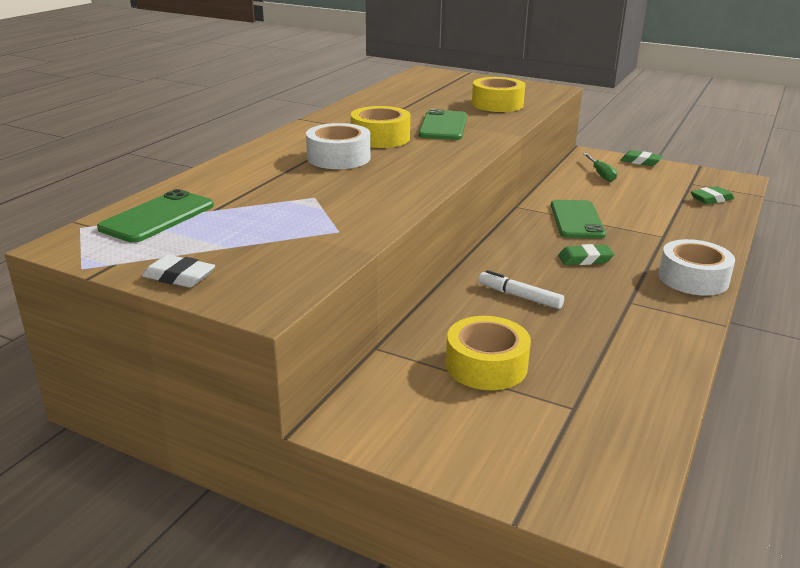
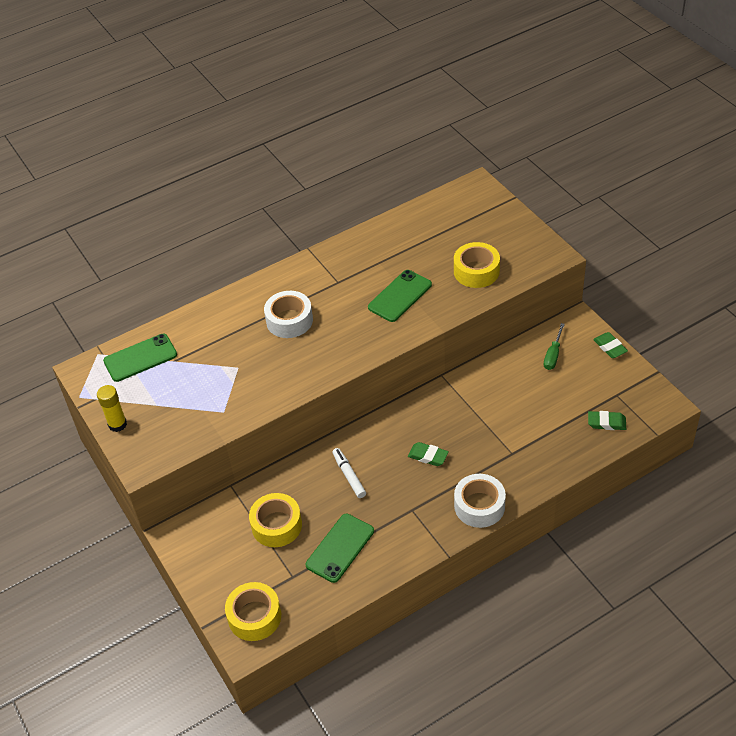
camera: 35 degrees right, 20 degrees up
white eraser [142,255,215,288] -> yellow glue stick [97,385,127,432]
yellow tape [351,106,410,148] -> yellow tape moved to [225,582,281,641]
green phone [551,200,606,239] -> green phone moved to [306,514,374,583]

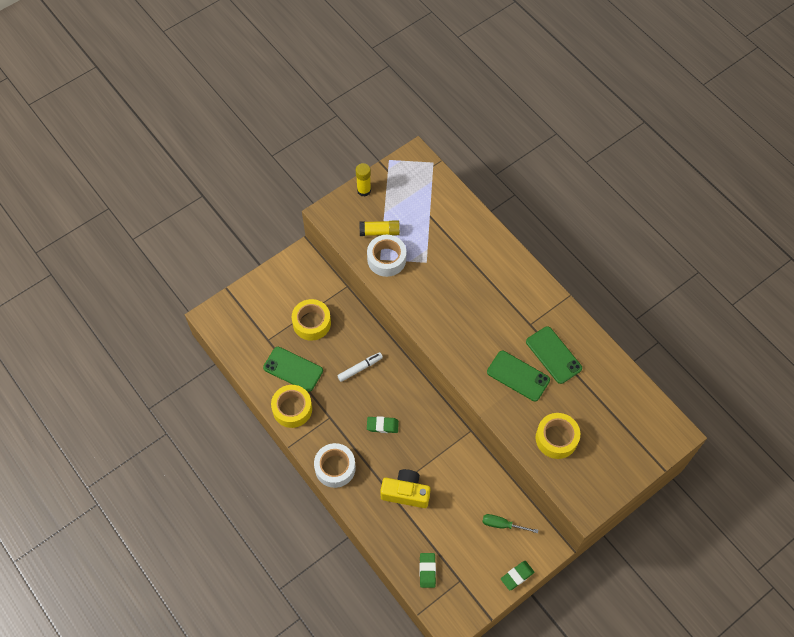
camera: 80 degrees right, 15 degrees up
green phone [103,334,177,382] -> green phone moved to [526,326,582,384]
yellow tape [225,582,281,641] -> yellow tape moved to [271,385,312,428]
white tape [264,291,313,338] -> white tape moved to [367,235,406,277]
green eraser [408,442,449,466] -> green eraser turned 75 degrees clockwise [367,416,399,433]
none -> yellow glue stick [360,220,400,236]
none -> yellow camera [380,469,431,508]

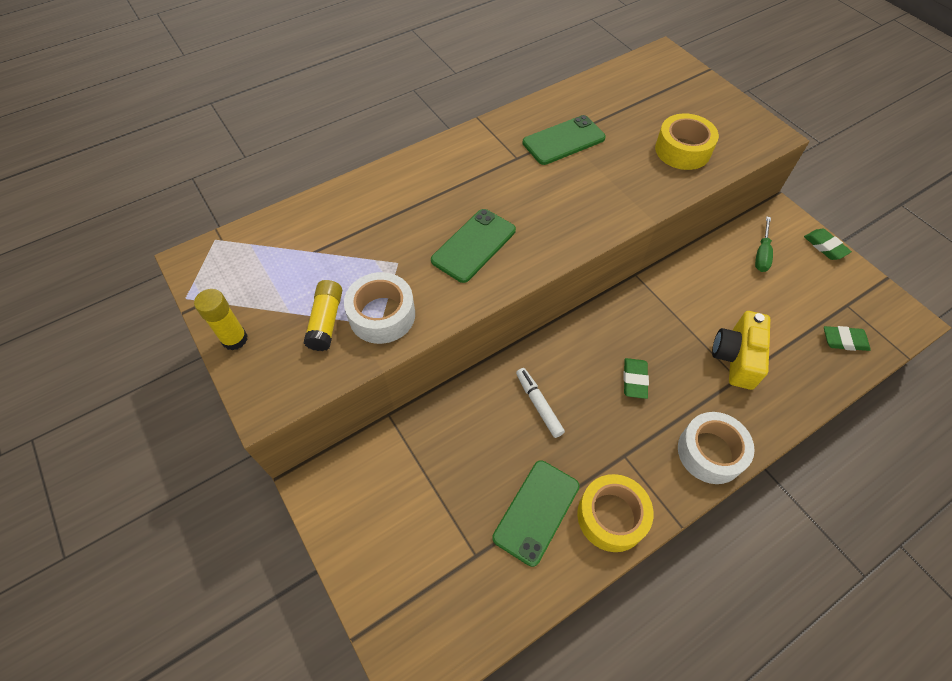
camera: 85 degrees left, 5 degrees down
yellow tape [292,299,331,341] -> none
green phone [487,351,550,401] -> green phone moved to [431,209,516,283]

